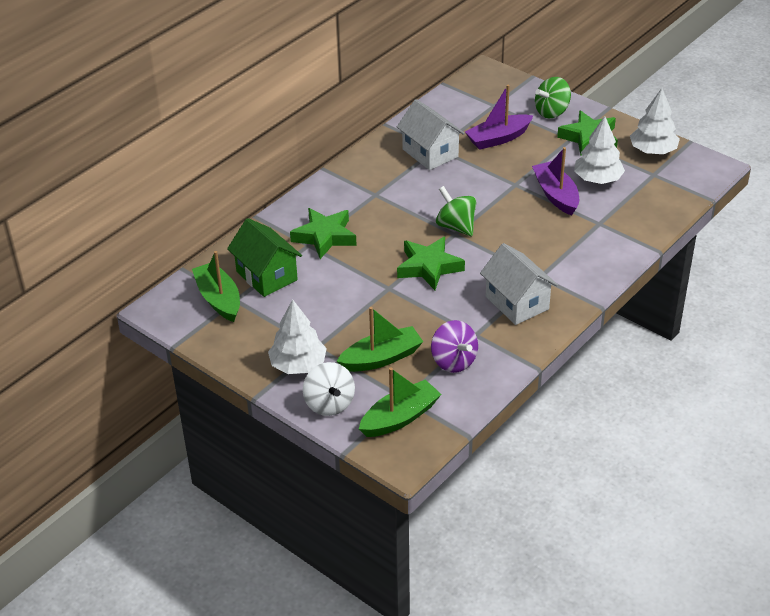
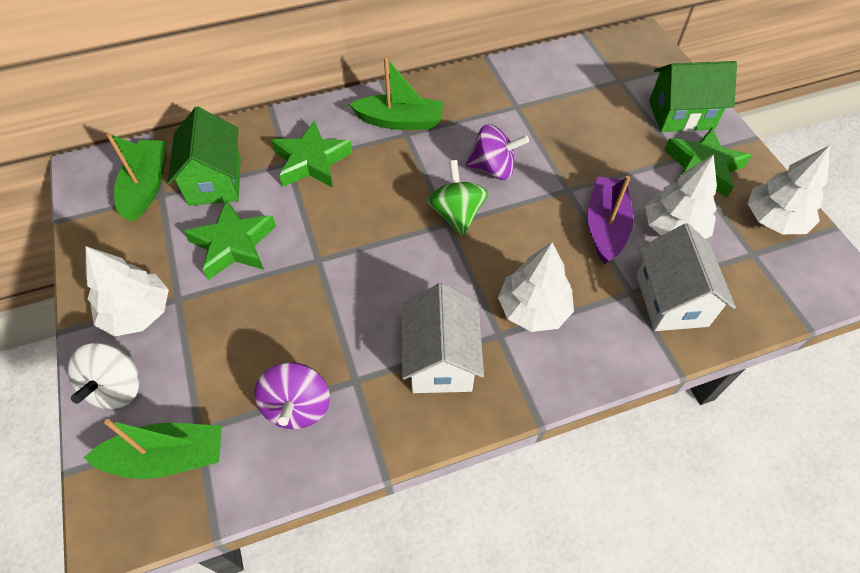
camera: 30 degrees right, 15 degrees up
green boat [336,307,423,372] -> green boat moved to [349,56,443,130]
white house [397,99,465,170] -> white house moved to [636,224,736,331]
green star [397,237,465,290] -> green star moved to [184,200,276,280]
purple boat [465,85,533,150] -> none
green spinning top [535,77,571,118] -> green house [649,61,737,132]
none -> purple spinning top [465,124,529,180]
none -> white tree [498,242,574,332]

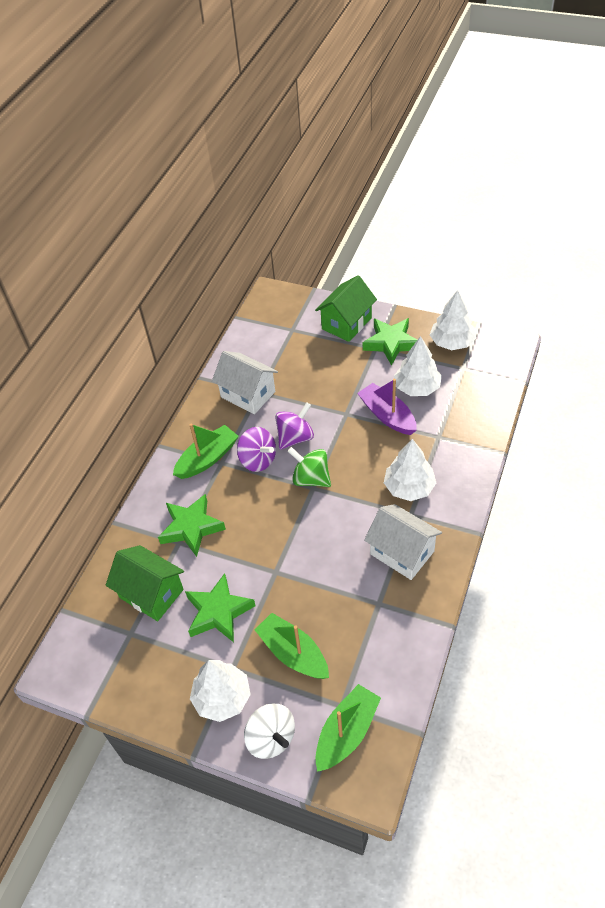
camera: 45 degrees left, 5 degrees down
green boat [106,133,167,222] -> green boat moved to [255,613,329,679]
purple spinning top [255,362,330,429] -> purple spinning top moved to [237,427,276,472]
white house [636,224,736,331] -> white house moved to [212,351,278,414]

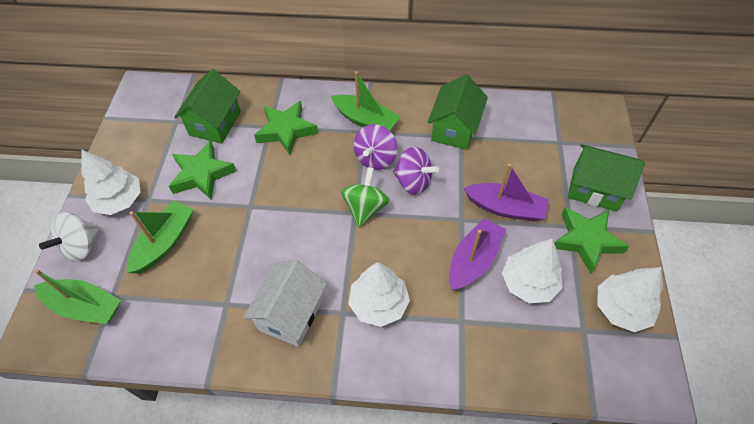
camera: 70 degrees right, 5 degrees up
white house [212,351,278,414] -> green house [427,74,488,150]
none -> purple boat [463,164,549,221]

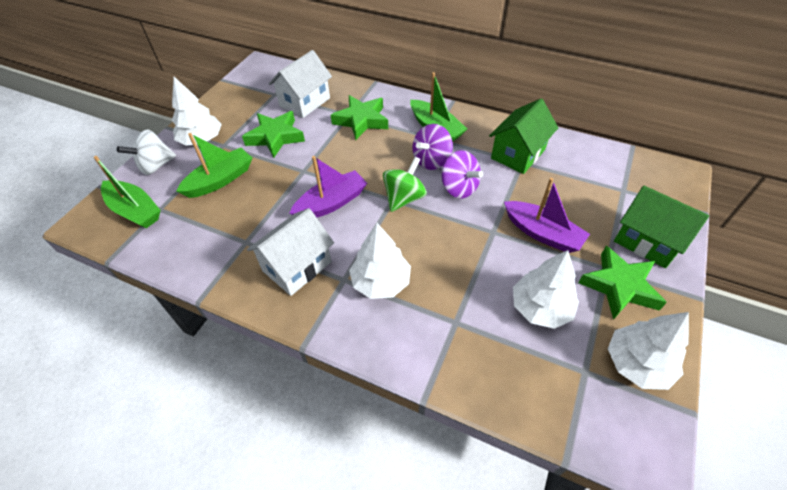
camera: 20 degrees right, 5 degrees down
green house [174,69,241,144] -> white house [269,50,332,118]
purple boat [449,218,506,290] -> purple boat moved to [290,156,367,217]

